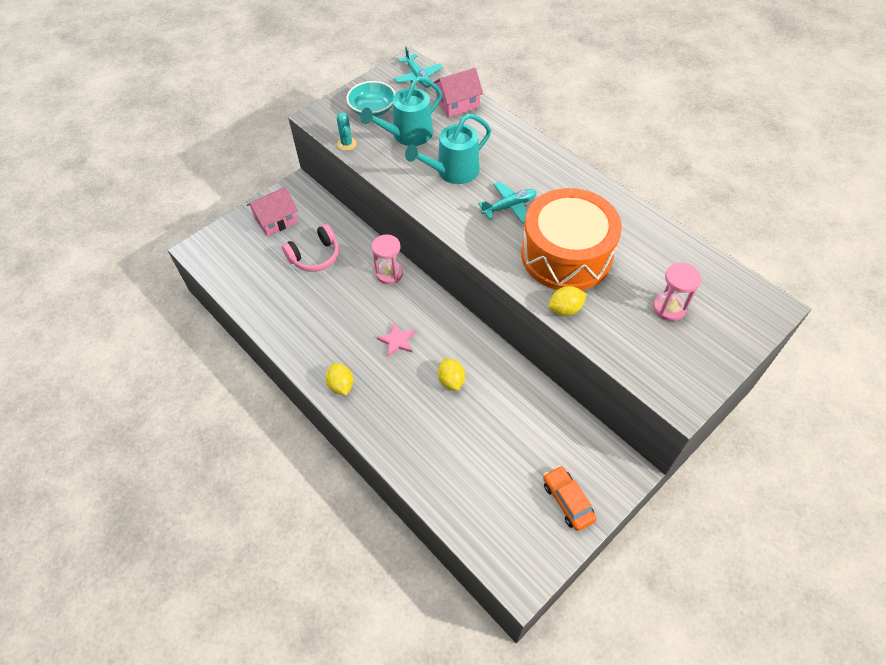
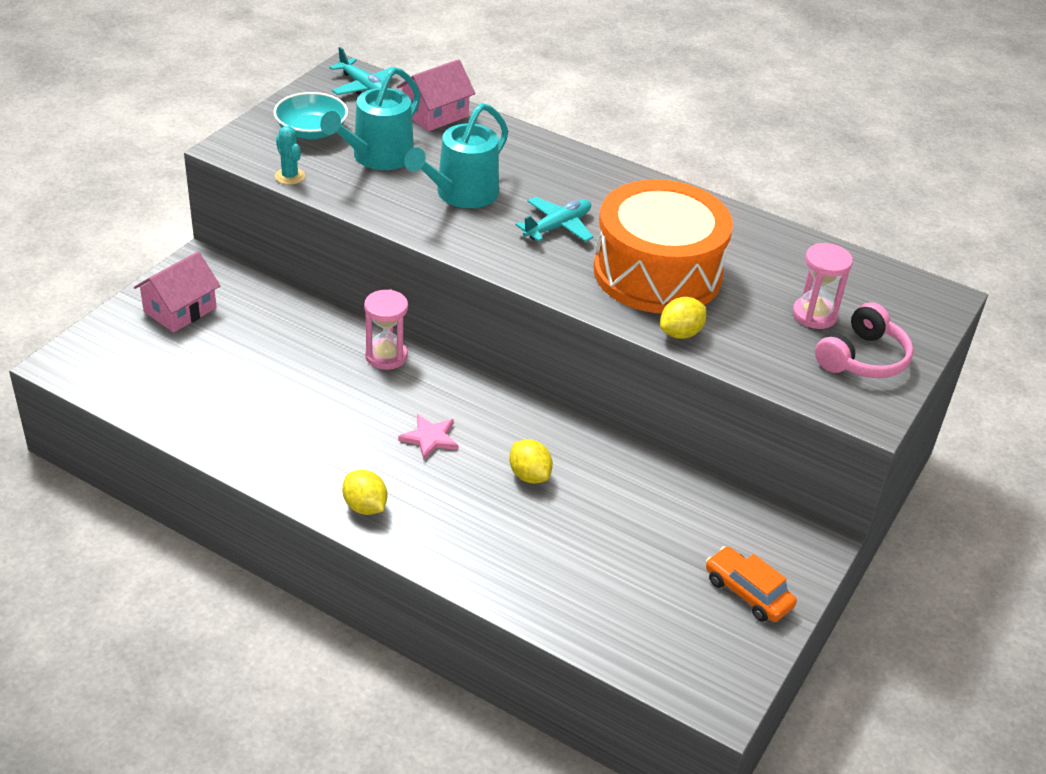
camera: 20 degrees left, 15 degrees down
pink headphones [282,224,339,272] -> pink headphones moved to [815,302,914,378]

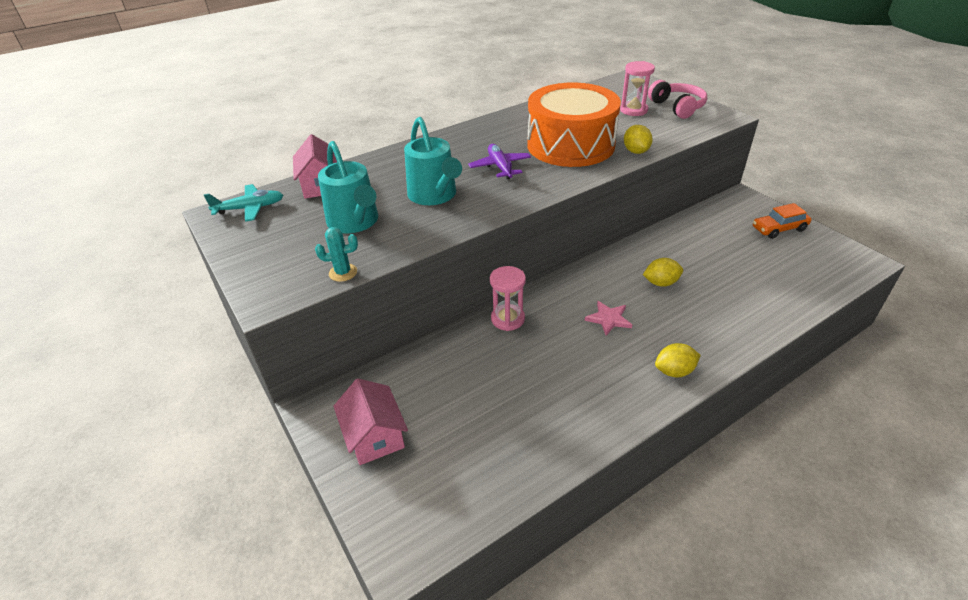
camera: 60 degrees left, 0 degrees up
turquoise bowl [273,92,348,139] -> none
turquoise plane [515,197,593,242] -> purple plane [468,144,531,180]

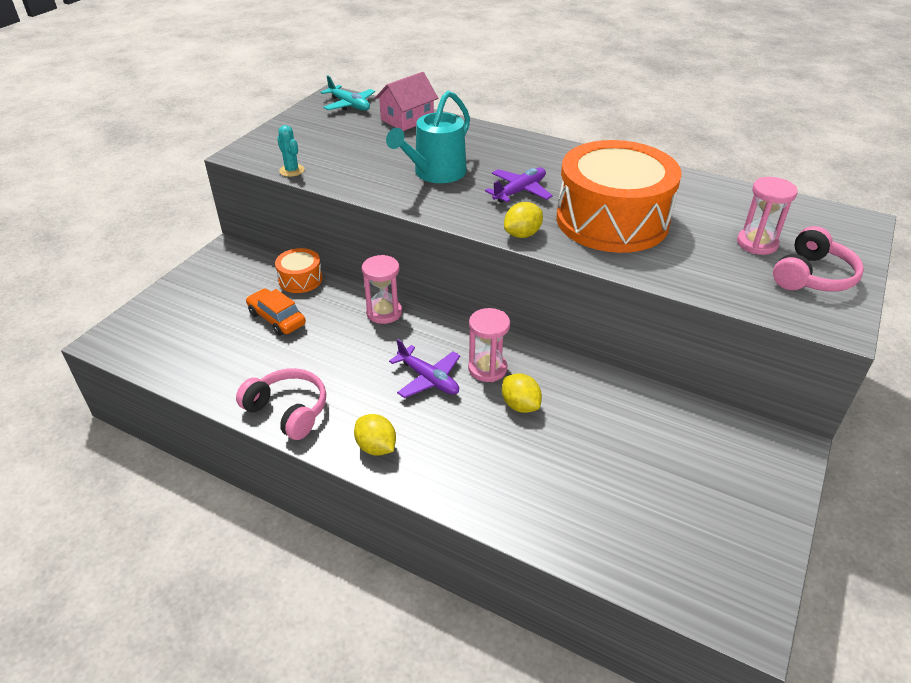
camera: 60 degrees right, 0 degrees up
turquoise watering can [318,141,378,233] -> none
pink house [333,379,408,465] -> none
pink star [585,301,632,336] -> purple plane [389,339,460,398]
yellow lemon [624,125,653,154] -> yellow lemon moved to [504,202,543,238]
orange car [753,203,811,239] -> orange car moved to [246,288,306,336]
none -> pink headphones [236,368,326,440]
none -> orange drum [275,248,323,293]
none -> pink hourglass [468,308,510,382]

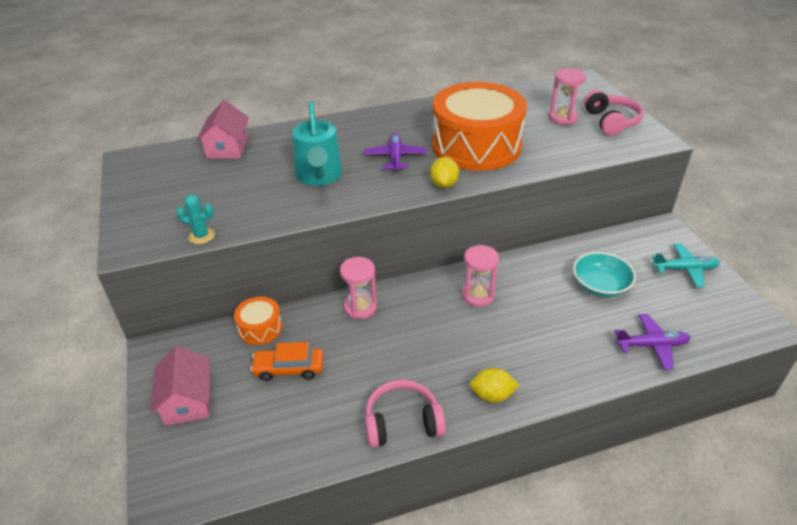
camera: 45 degrees left, 0 degrees up
turquoise plane [321,75,375,111] -> turquoise plane moved to [652,243,720,287]
purple plane [389,339,460,398] -> purple plane moved to [614,314,691,370]
yellow lemon [502,373,542,413] -> none
none -> pink house [151,346,210,425]
none -> turquoise bowl [573,252,636,297]

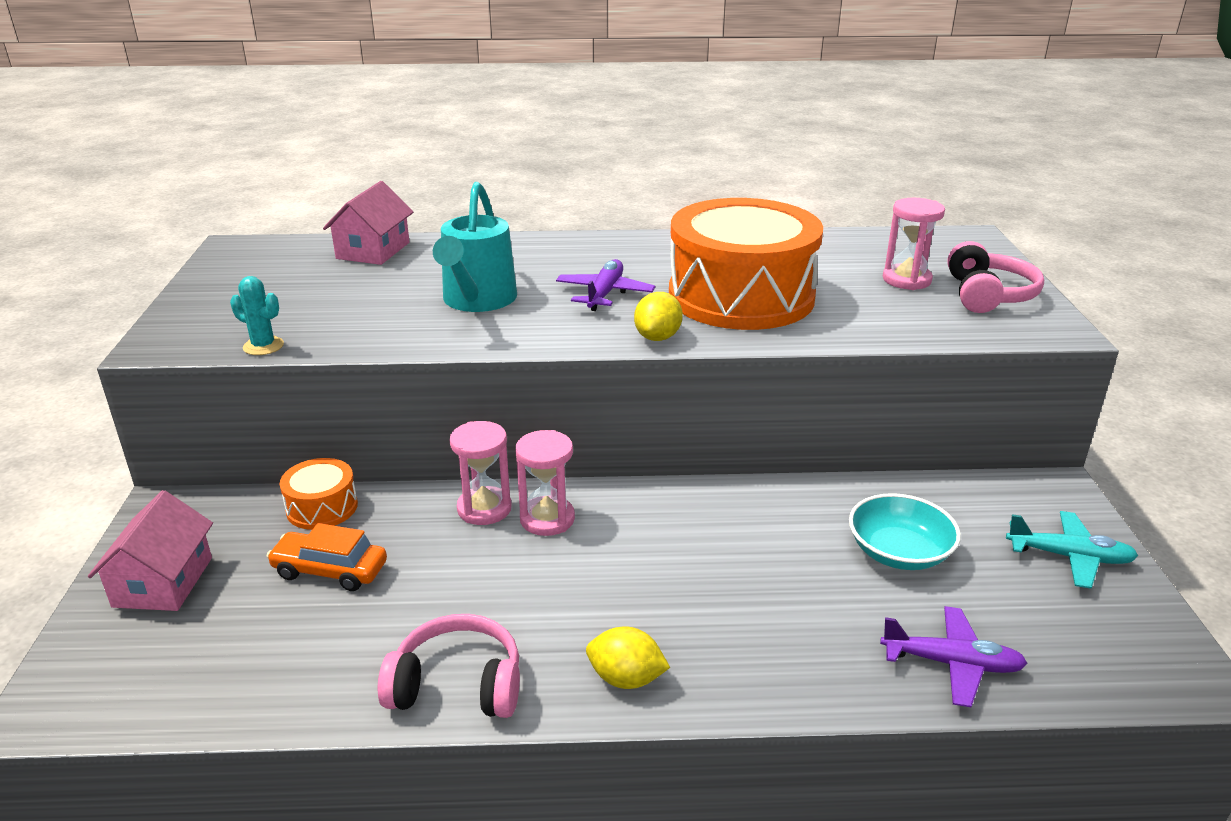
camera: 15 degrees right, 10 degrees down
pink hourglass [462,245,499,307] -> pink hourglass moved to [515,430,575,536]

